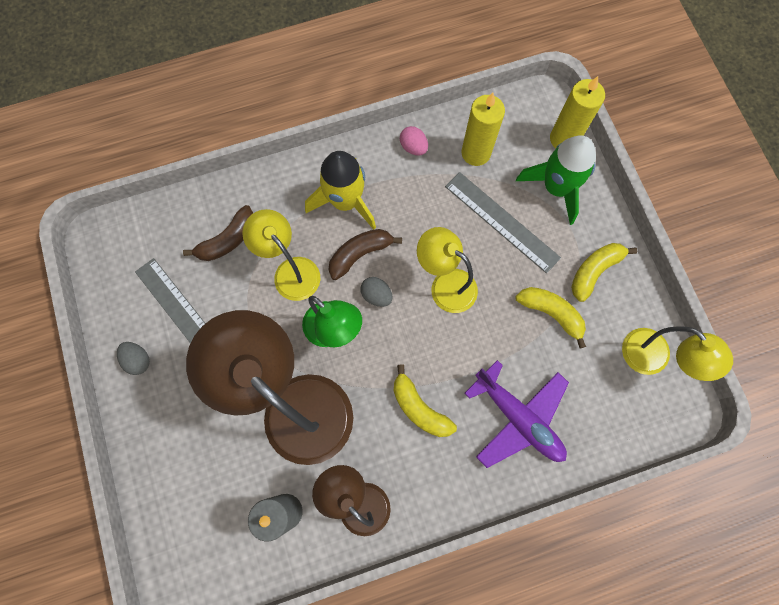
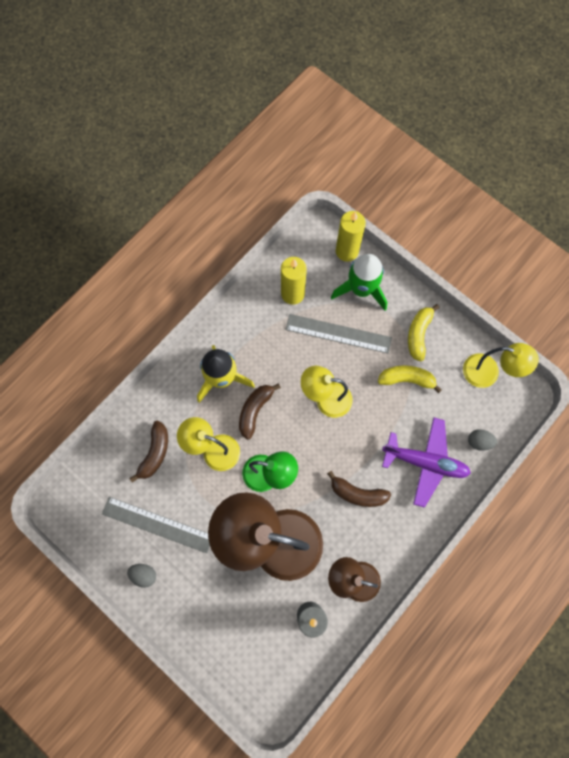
camera: 30 degrees left, 0 degrees up
grey egg [360,277,393,307] -> grey egg moved to [468,429,497,451]
yellow banana [394,364,457,437] -> brown banana [327,471,391,507]
pink egg [400,126,428,156] -> none

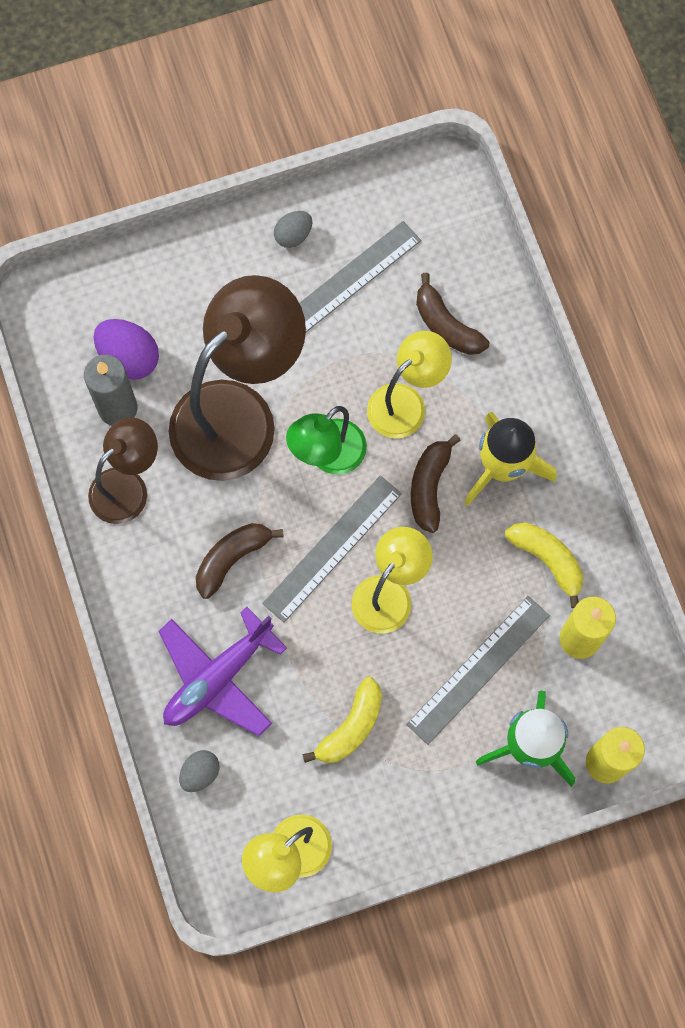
camera: 120 degrees right, 0 degrees up
brown banana [239,383,281,440] -> brown banana turned 135 degrees counterclockwise [411,434,461,533]
yellow banana [408,304,439,362] -> yellow banana moved to [505,522,583,608]
none -> purple egg [94,319,159,380]
none -> grey ruler [262,475,402,623]

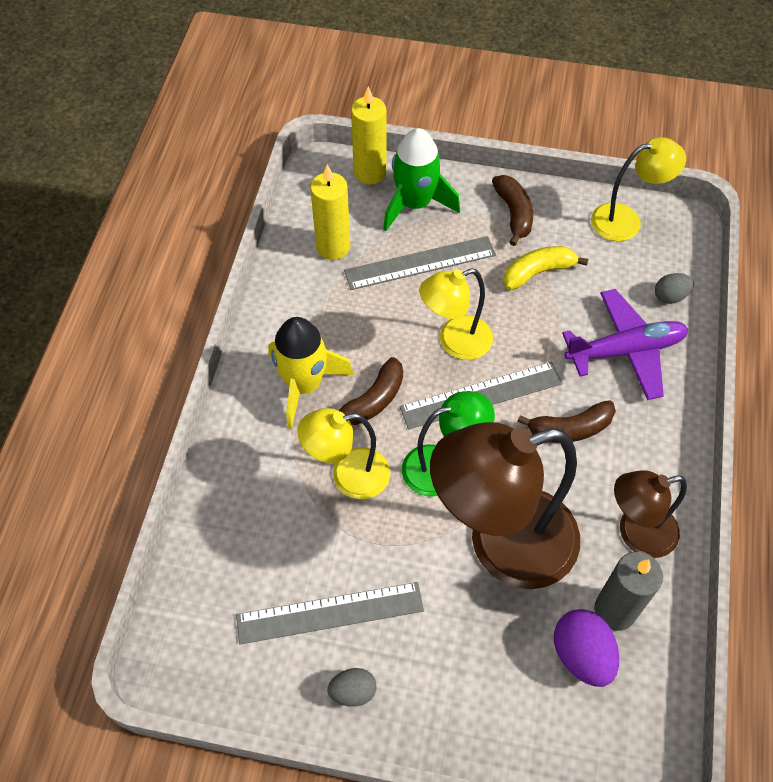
camera: 150 degrees left, 15 degrees down
brown banana [416,273,489,355] -> brown banana moved to [492,175,533,246]
yellow banana [505,522,583,608] -> none

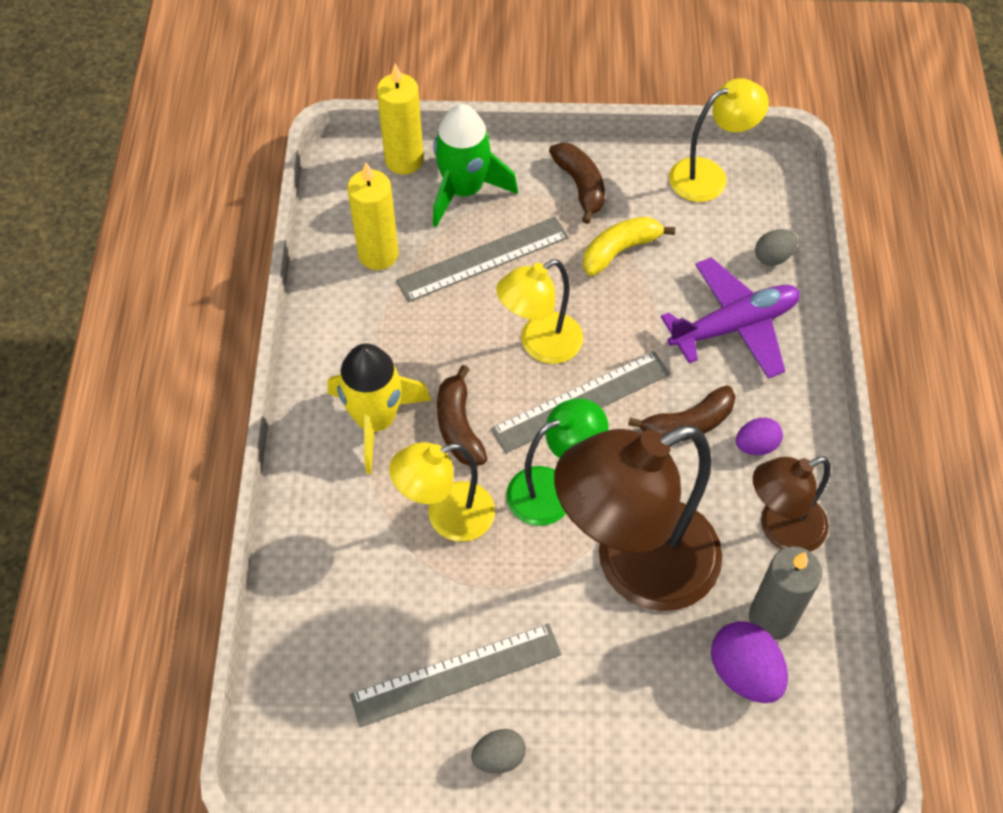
camera: 10 degrees left, 0 degrees up
brown banana [339,357,403,425] -> brown banana turned 135 degrees clockwise [437,365,487,466]
none -> purple egg [736,418,783,455]

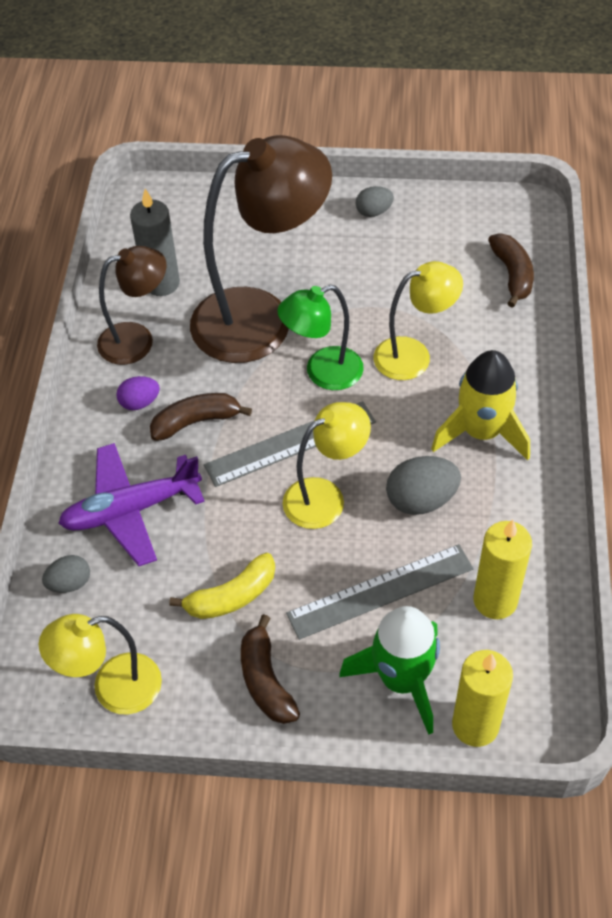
camera: 175 degrees left, 5 degrees down
grey ruler [349,623,562,727] -> none
brown banana [437,365,487,466] -> brown banana moved to [488,233,534,308]
purple egg [711,621,788,703] -> none
none -> grey egg [386,456,461,515]

